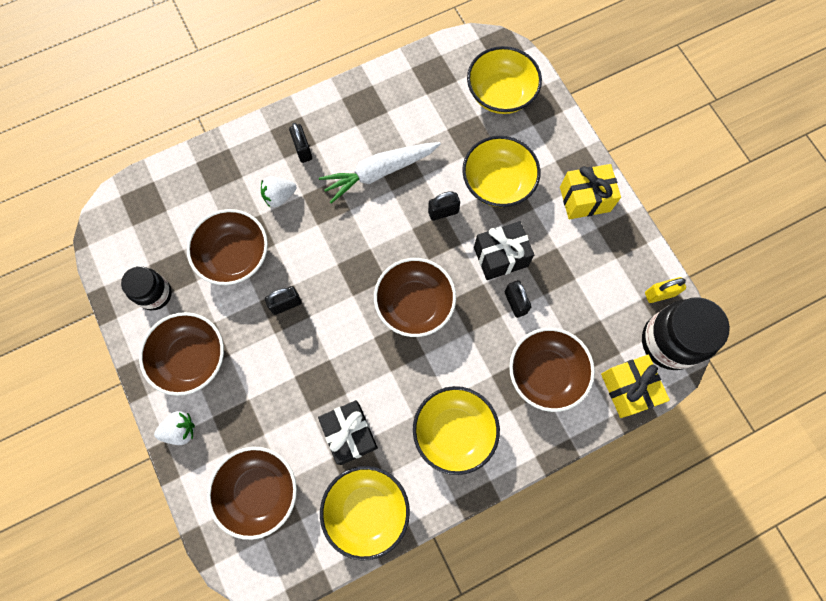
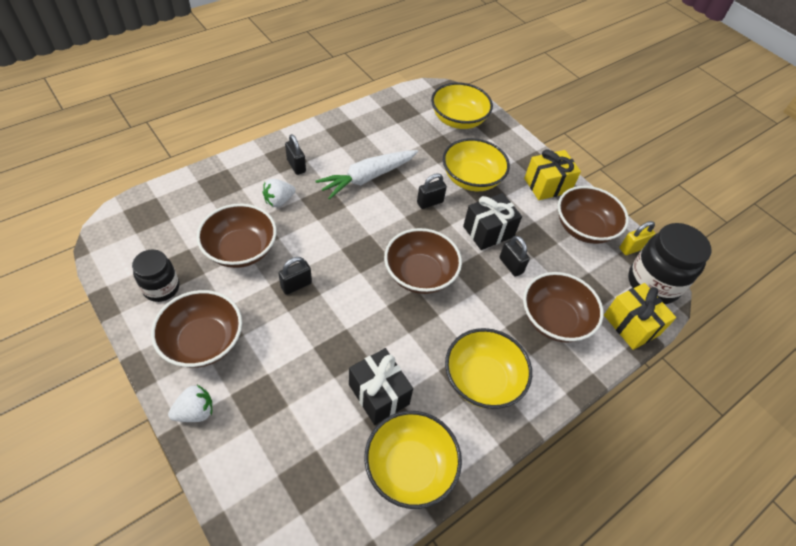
camera: 15 degrees left, 20 degrees down
brown bowl [207,447,297,540] -> brown bowl moved to [558,186,629,244]

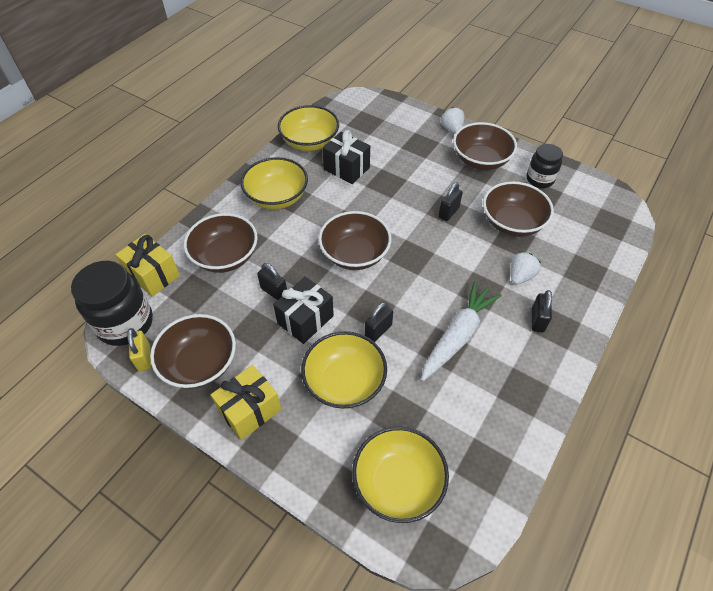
camera: 165 degrees right, 0 degrees up
white strawberry [168,385,212,422] -> white strawberry turned 120 degrees clockwise [441,107,464,134]
black padlock [285,134,306,175] -> black padlock turned 60 degrees clockwise [532,290,552,333]
yellow padlock [619,221,656,255] -> yellow padlock turned 60 degrees counterclockwise [127,328,151,371]

